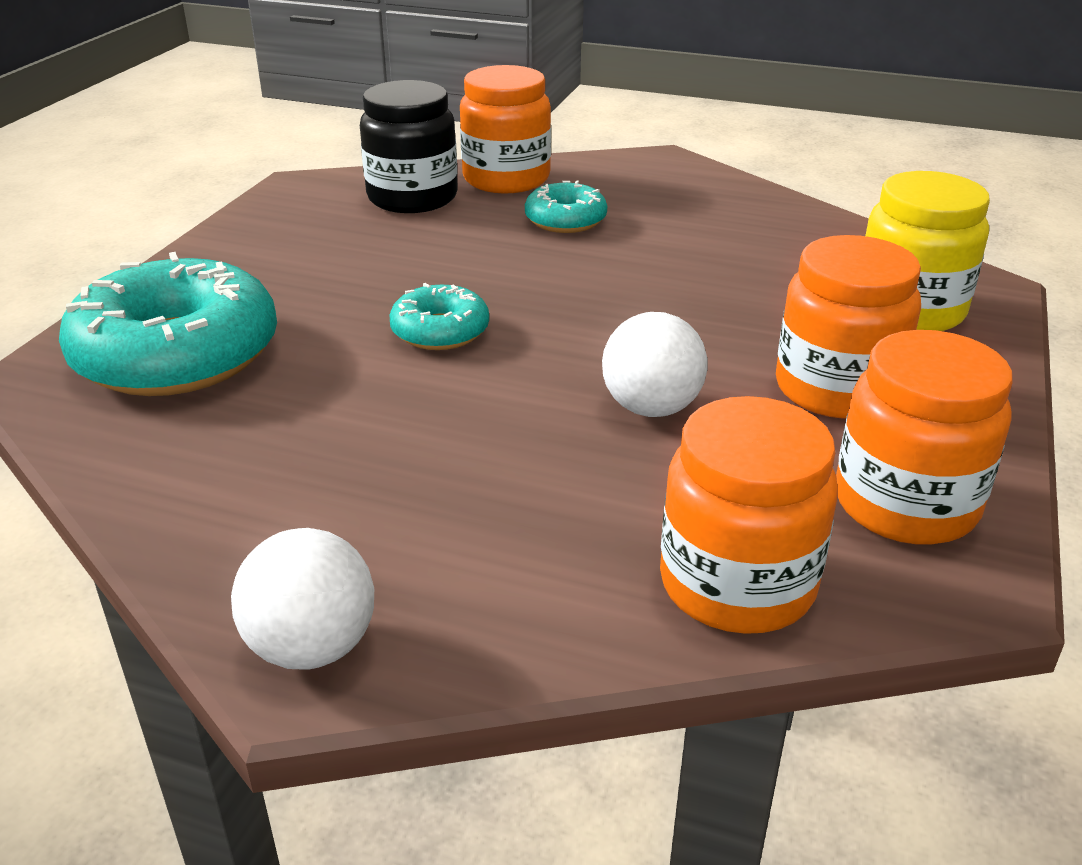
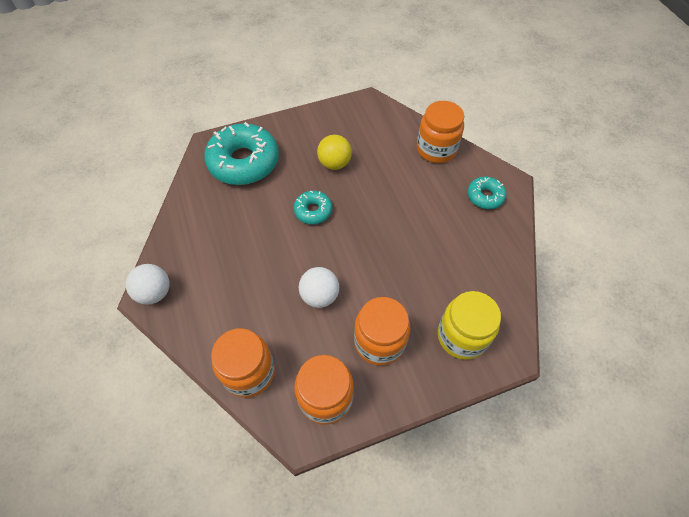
camera: 50 degrees right, 25 degrees up
black jar [360,80,457,213] -> none
turquoise donut [525,180,607,233] -> turquoise donut moved to [467,176,506,209]
none -> yellow ball [317,135,352,170]

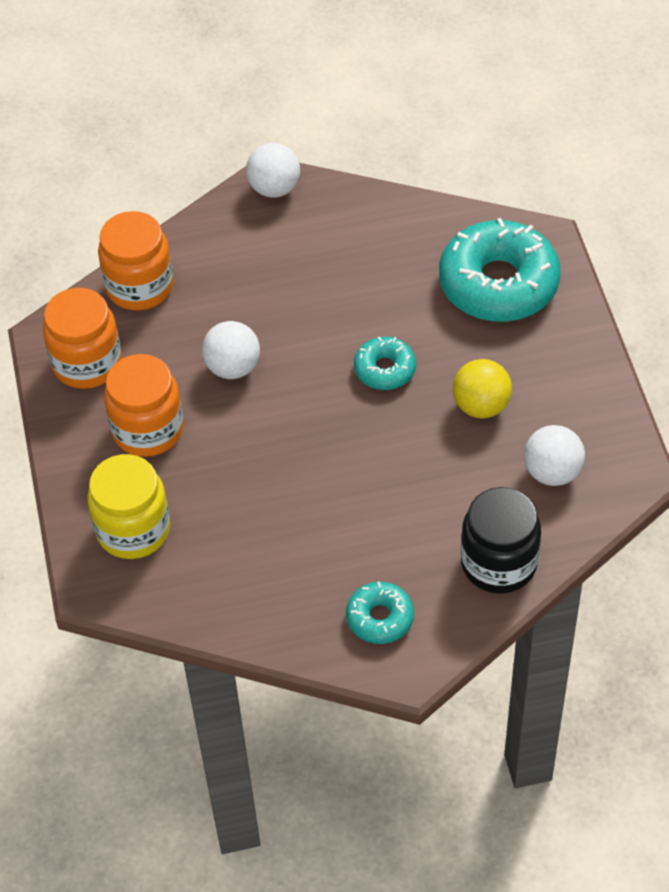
camera: 100 degrees right, 5 degrees down
orange jar [417,101,464,163] -> black jar [461,487,541,594]
none -> white ball [524,425,585,486]

